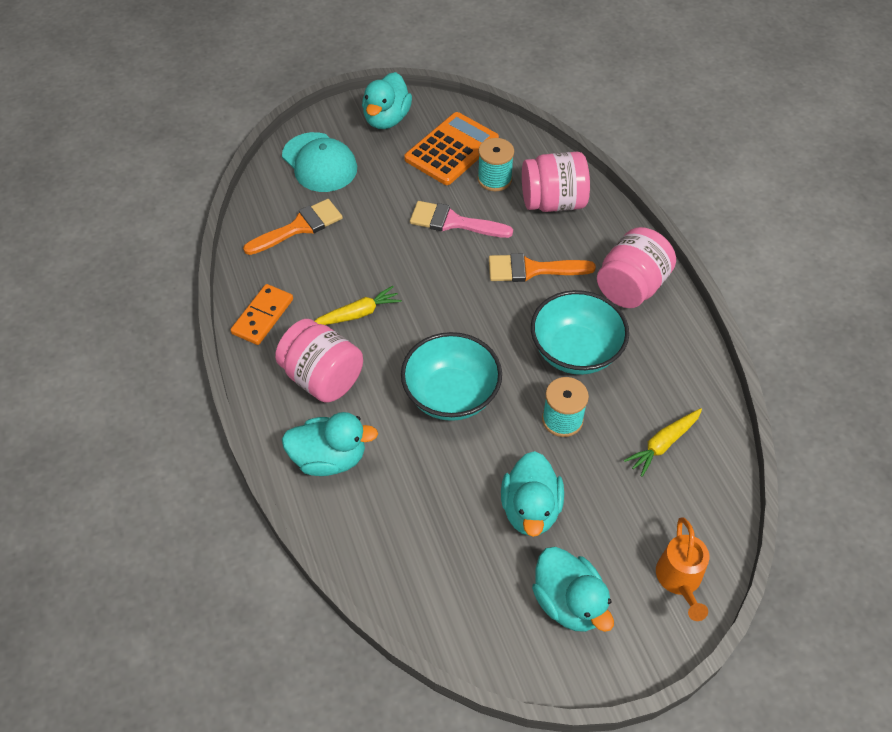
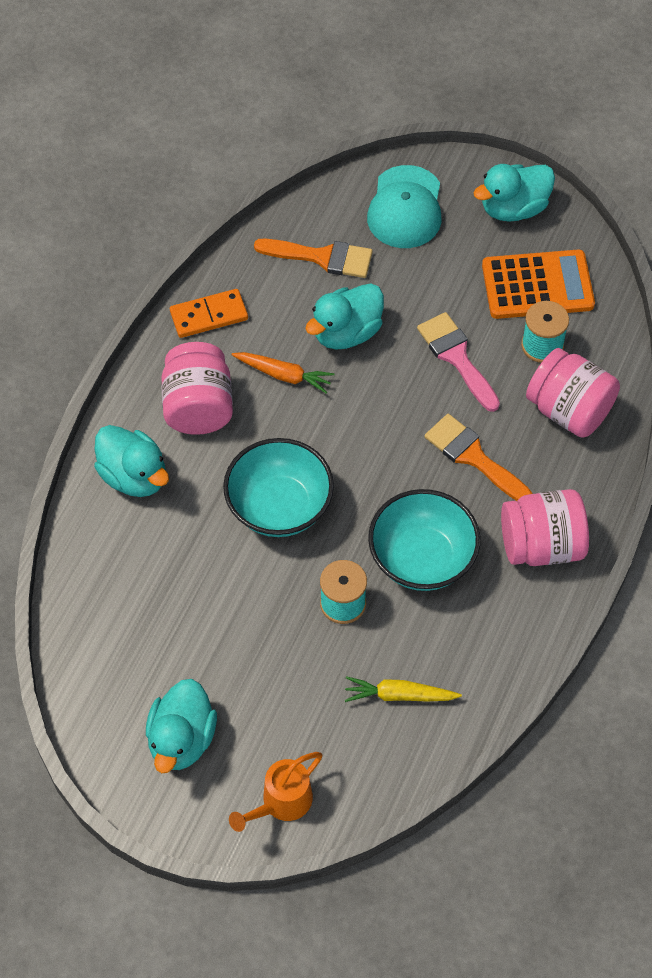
camera: 45 degrees right, 5 degrees up
yellow carrot [315,286,402,325] -> orange carrot [232,352,335,394]
turquoise duck [501,451,564,537] -> turquoise duck moved to [305,283,384,350]

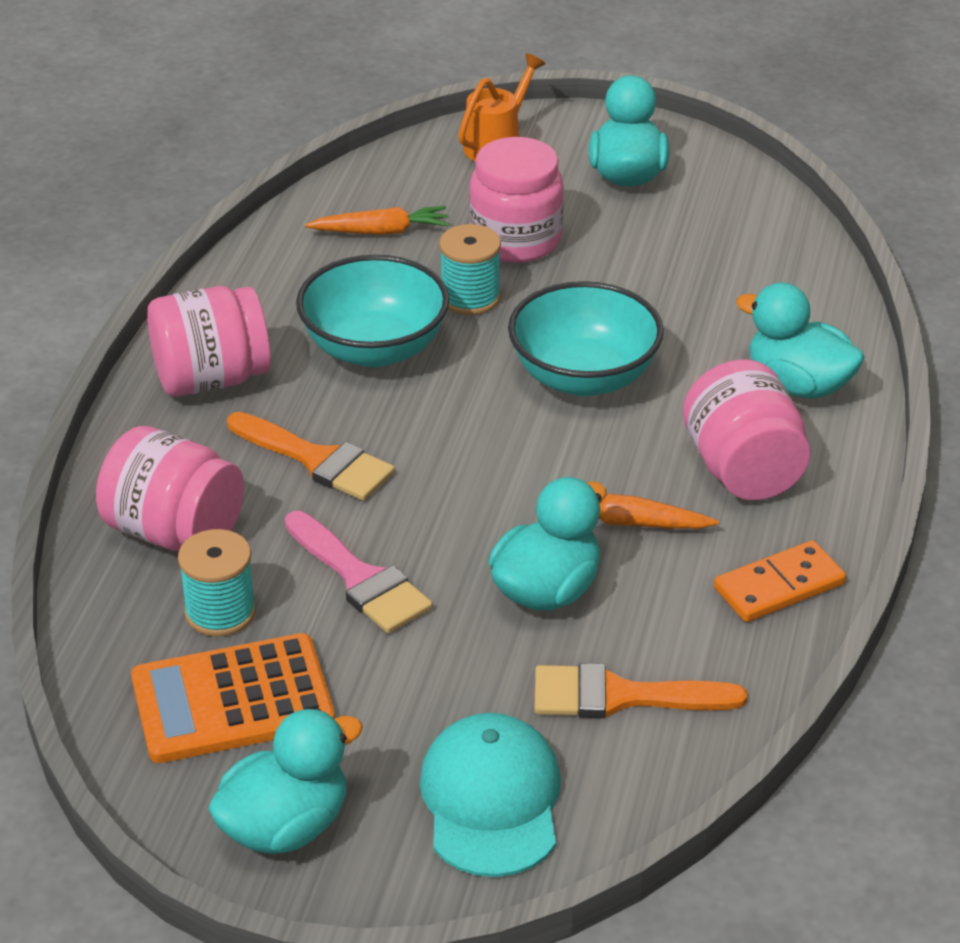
camera: 170 degrees right, 20 degrees down
yellow carrot [345,676,462,702] -> orange carrot [305,206,449,235]
none -> pink jar [469,137,564,263]

